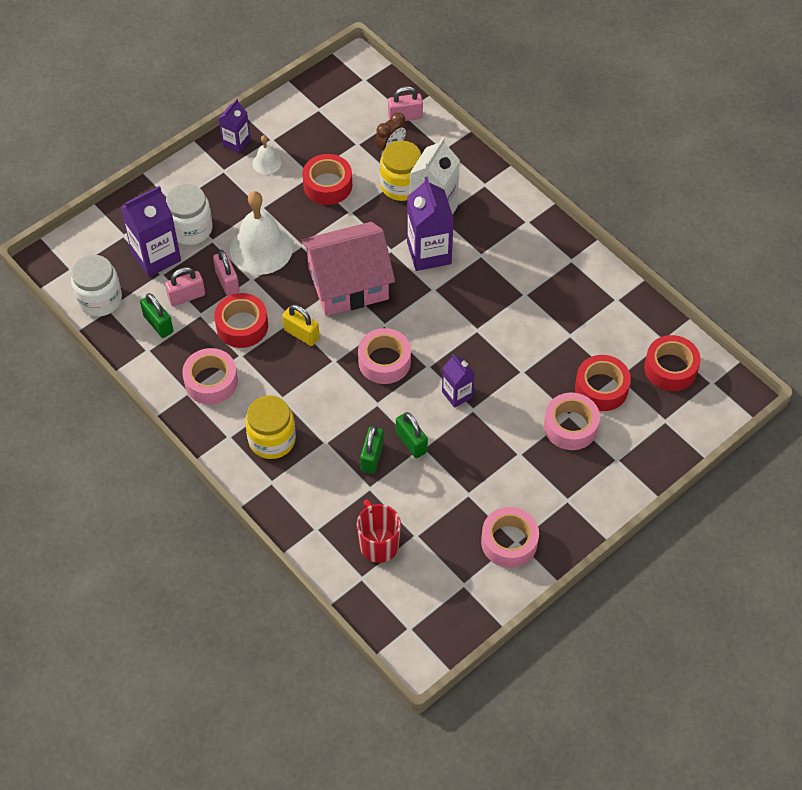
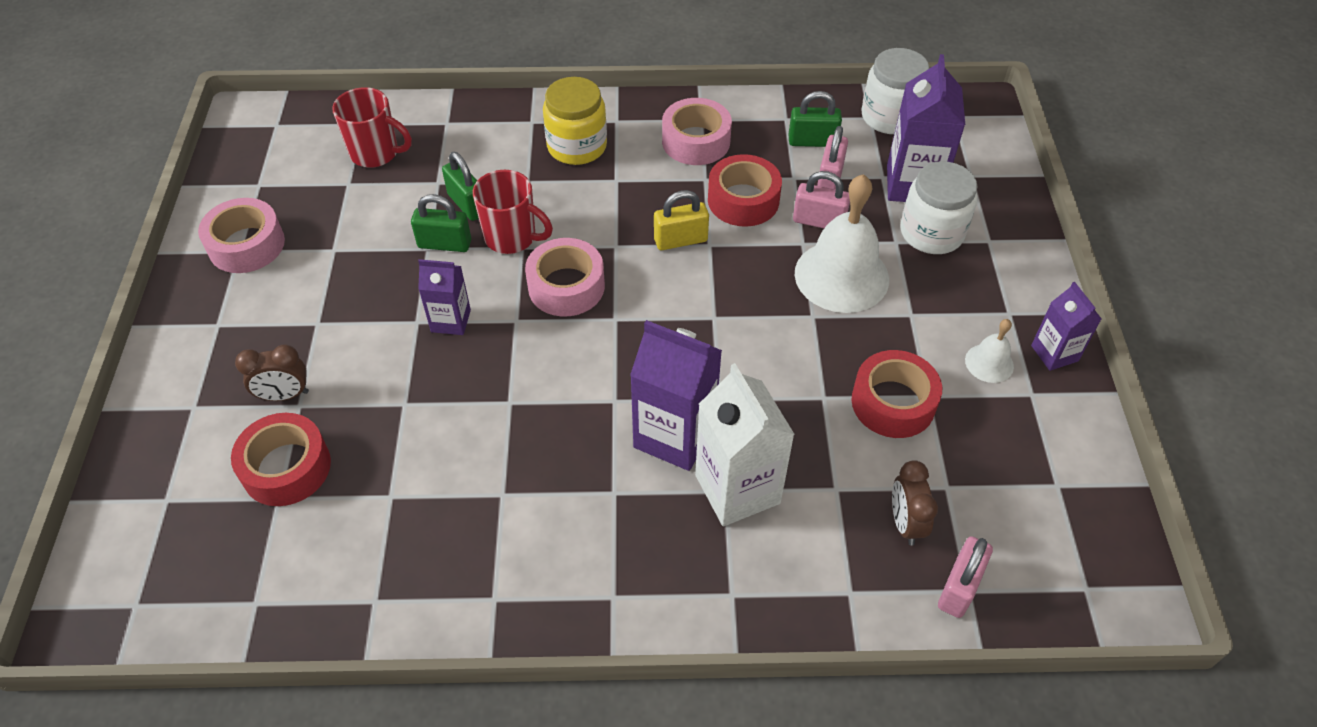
camera: 130 degrees right, 5 degrees down
pink house [300,222,395,316] -> none
yellow jar [380,141,421,201] -> none
pink tape [544,393,600,450] -> brown clock [235,345,309,401]
red tape [644,335,701,391] -> none
none -> red mug [473,170,553,254]

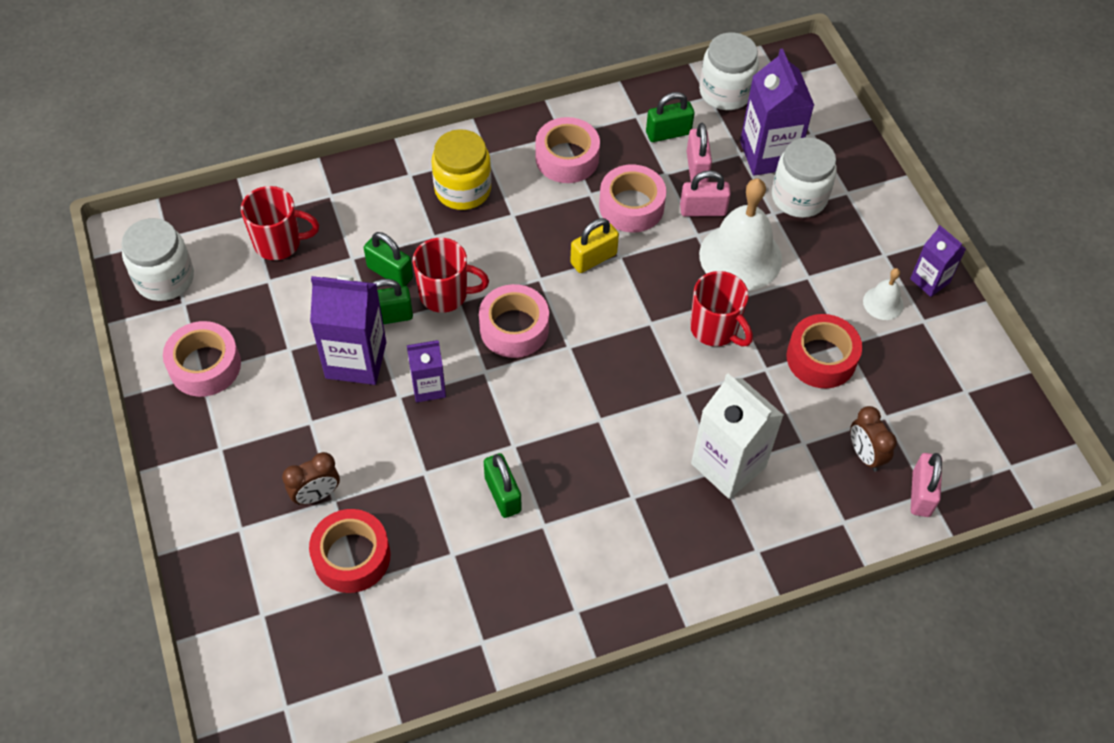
camera: 20 degrees left, 5 degrees up
purple carton [630,320,722,471] -> purple carton moved to [310,275,386,385]
red tape [708,154,782,227] -> pink tape [599,164,666,232]
none -> white jar [121,218,194,301]
none -> green padlock [484,453,521,518]
none -> red mug [690,271,753,346]

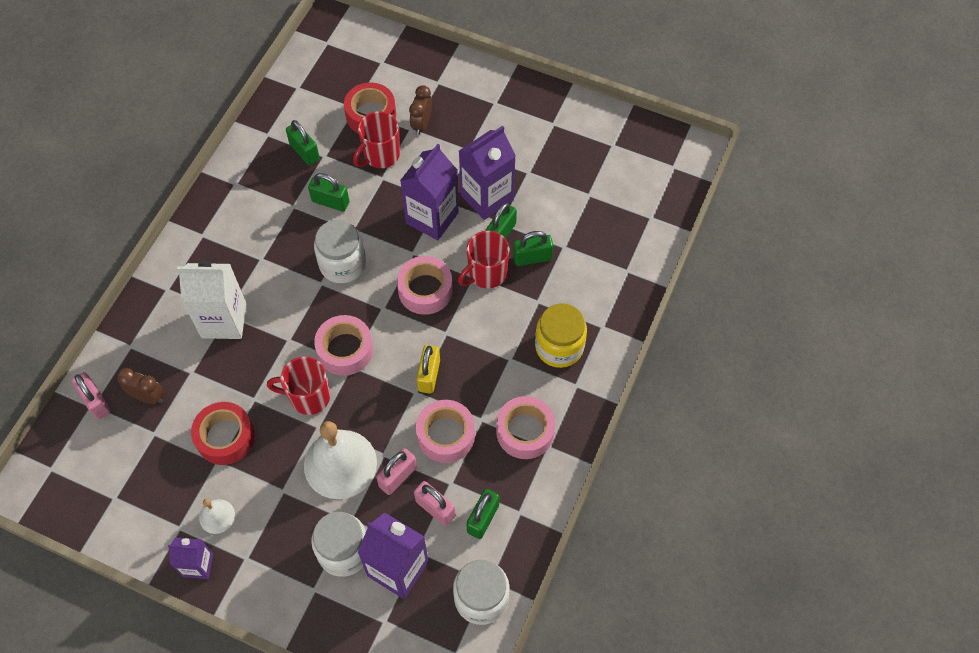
camera: 135 degrees right, 5 degrees up
white jar [121,218,194,301] -> white jar moved to [314,220,366,283]
pink tape [163,321,241,397] -> pink tape moved to [314,315,373,376]
red mug [241,186,319,260] -> red mug moved to [353,111,400,168]
purple carton [407,340,446,402] -> purple carton [400,144,459,240], size x1.73
none -> green padlock [286,120,320,166]

